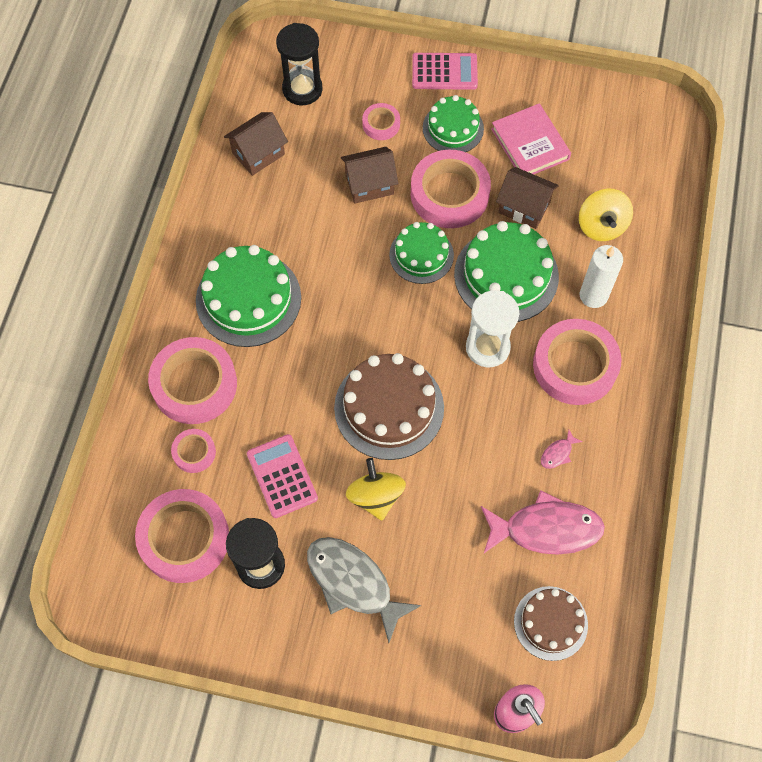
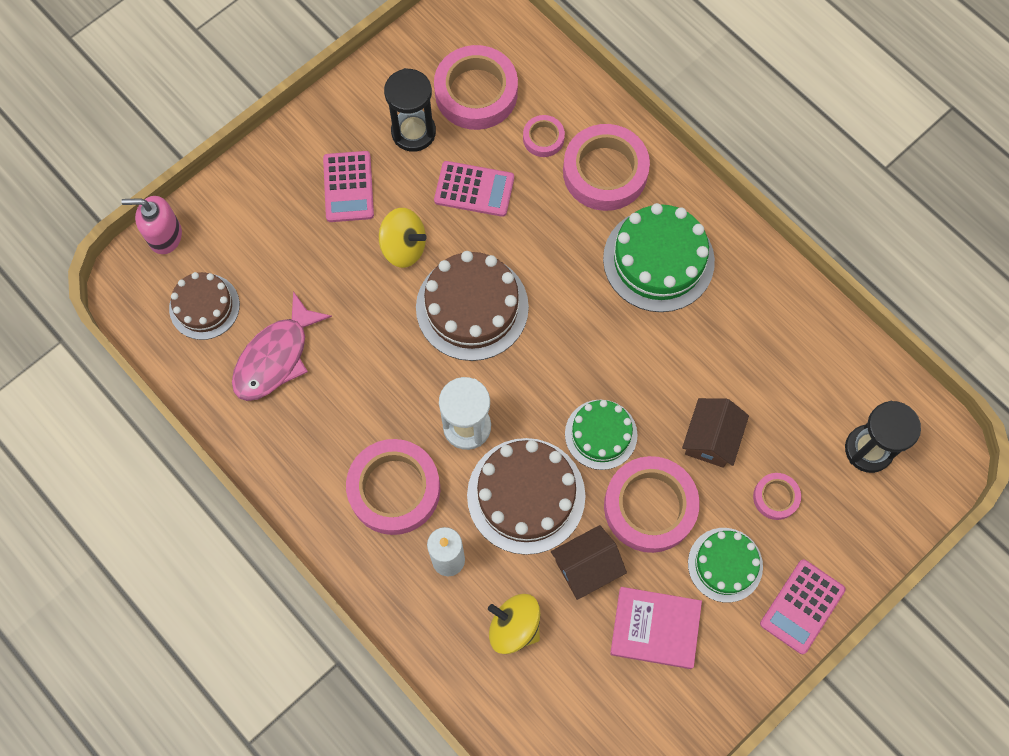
camera: 125 degrees right, 5 degrees up
brown house [224,112,288,176] -> none
grey fish [307,537,421,643] -> pink calculator [323,151,374,222]
green cake [454,221,559,322] -> brown cake [467,438,585,555]
pink fish [541,430,583,469] -> none

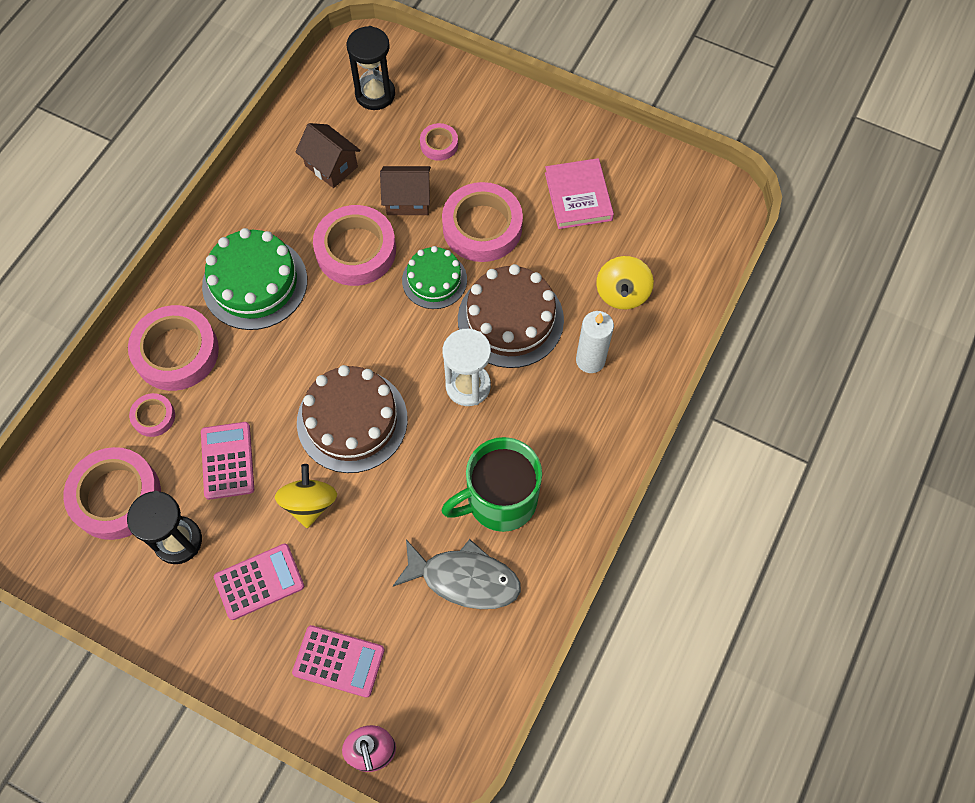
camera: 110 degrees left, 5 degrees down
brown cake [169,272,240,340] -> none
pink fish [232,291,332,401] -> grey fish [393,539,521,609]
pink tape [346,439,440,535] -> pink tape moved to [313,205,396,286]
brown house [551,525,627,600] -> brown house moved to [295,123,361,188]
green cake [688,528,763,603] -> none
pink calculator [760,559,846,654] -> pink calculator moved to [292,625,385,698]
none -> green mug [442,437,542,532]

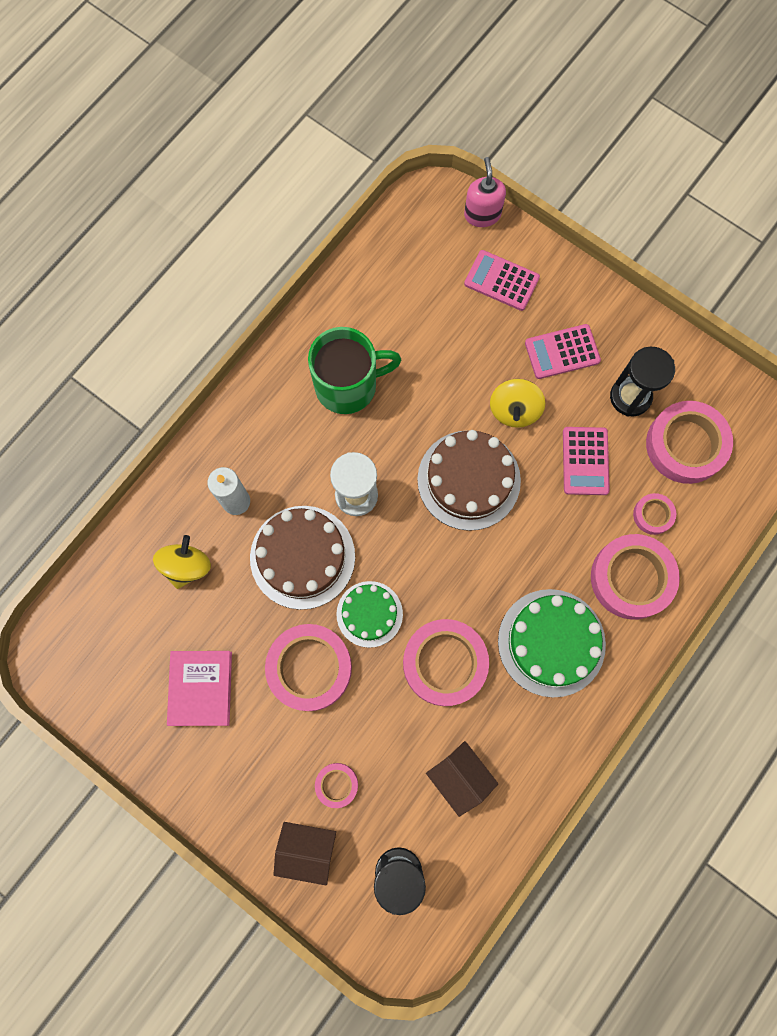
camera: 170 degrees left, 10 degrees up
brown house [380,166,431,215] -> brown house moved to [274,822,336,885]
grey fish [393,539,521,609] -> none

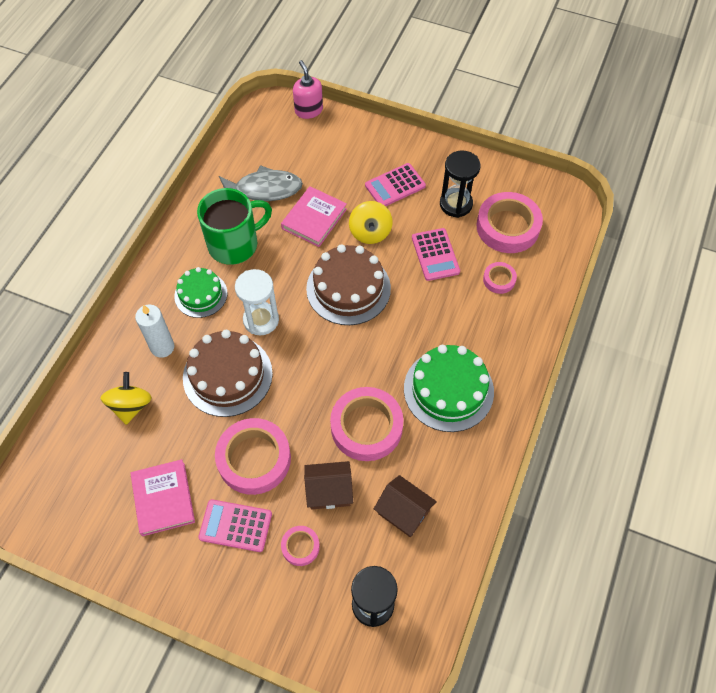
camera: 15 degrees left, 15 degrees down
brown house [274,822,336,885] -> brown house moved to [304,461,353,509]
green cake [337,581,403,648] -> green cake moved to [174,267,228,318]
pink calculator [464,250,540,311] -> pink calculator moved to [198,499,272,552]
pink tape [591,534,680,619] -> none
none -> grey fish [219,165,303,201]
none -> pink book [281,186,347,247]

